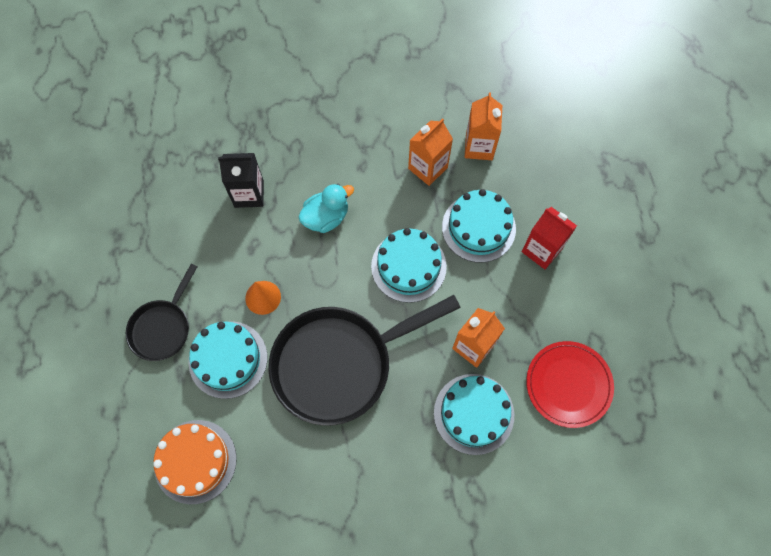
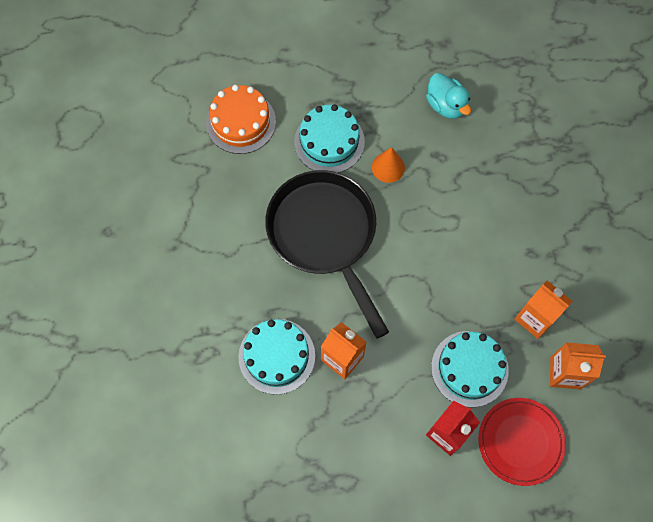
camera: 90 degrees right, 0 degrees up
black pan [126,264,197,361] -> none
black carton [218,153,264,208] -> none
turquoise duck [299,184,354,233] -> turquoise duck moved to [426,73,471,119]
turquoise cake [371,228,447,303] -> none
red plate [526,341,614,428] -> red plate moved to [478,398,566,486]

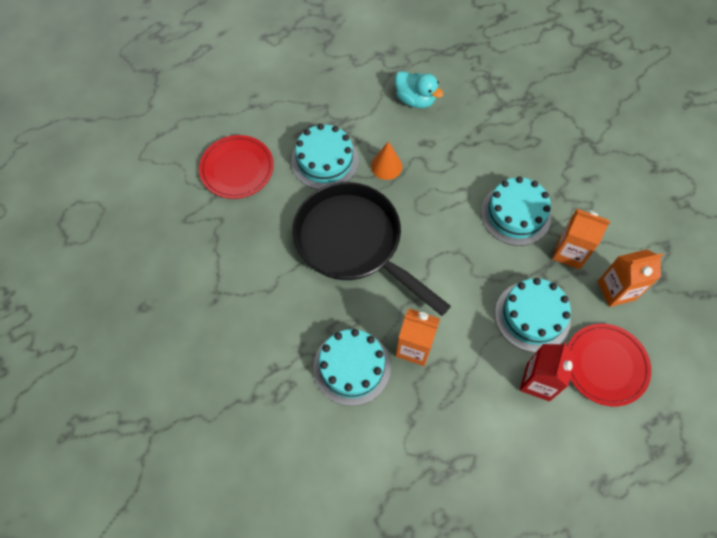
camera: 20 degrees left, 5 degrees down
orange cake [206,85,276,154] -> red plate [199,135,274,199]
none -> turquoise cake [481,176,551,246]

